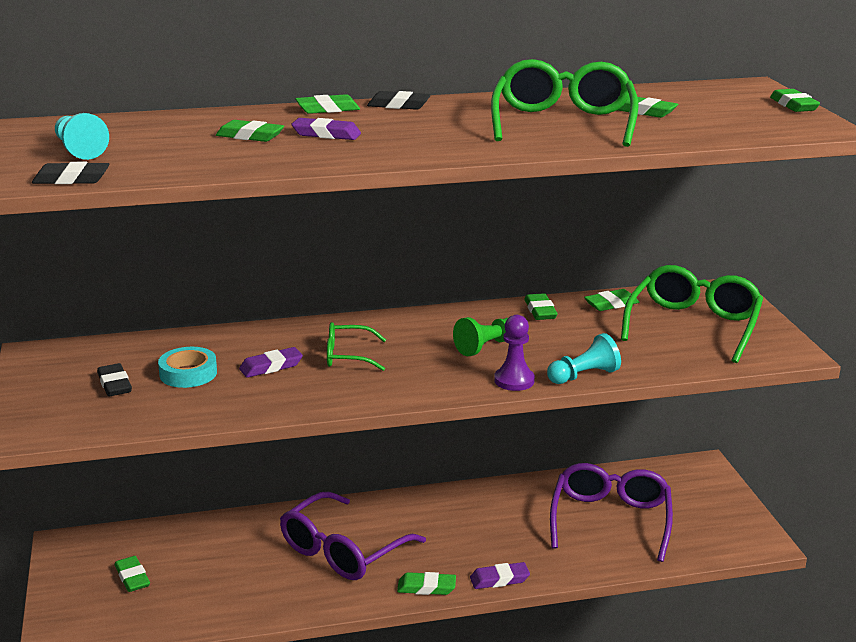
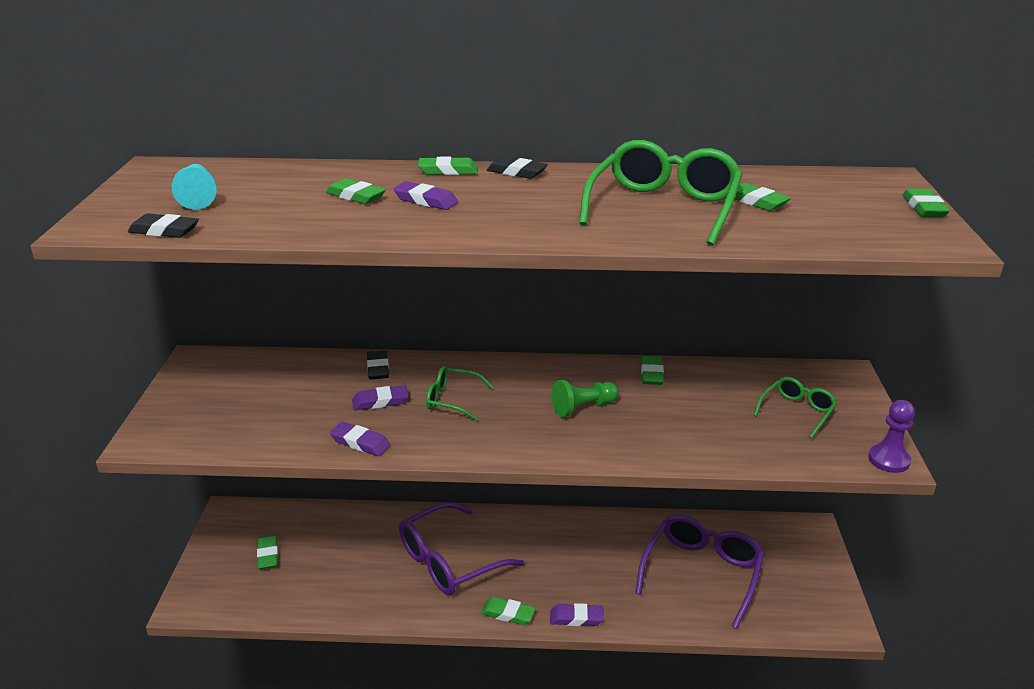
camera: 15 degrees right, 5 degrees up
black eraser [97,363,132,396] -> black eraser moved to [367,350,389,380]
turquoise tape [158,347,217,388] -> none
purple pawn [494,315,535,391] -> purple pawn moved to [868,400,915,473]
turquoise pawn [547,333,621,384] -> none
green eraser [584,289,639,311] -> none
green glasses [621,265,763,363] -> green glasses [754,377,837,439], size x0.54
none -> purple eraser [330,422,390,456]

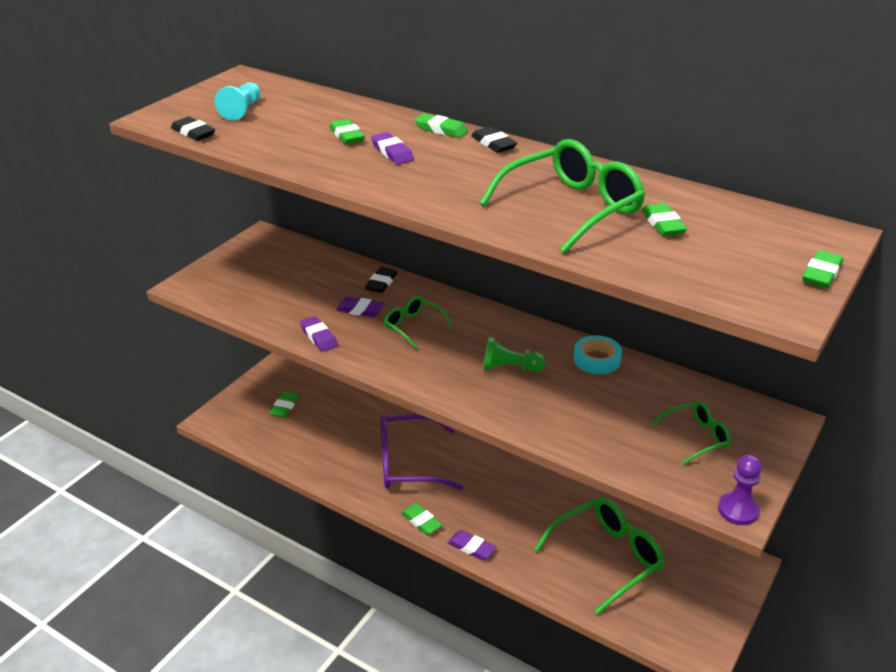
camera: 30 degrees right, 5 degrees up
purple glasses [635,515,765,629] -> green glasses [534,497,665,615]
green eraser [641,356,664,385] -> turquoise tape [574,335,622,374]

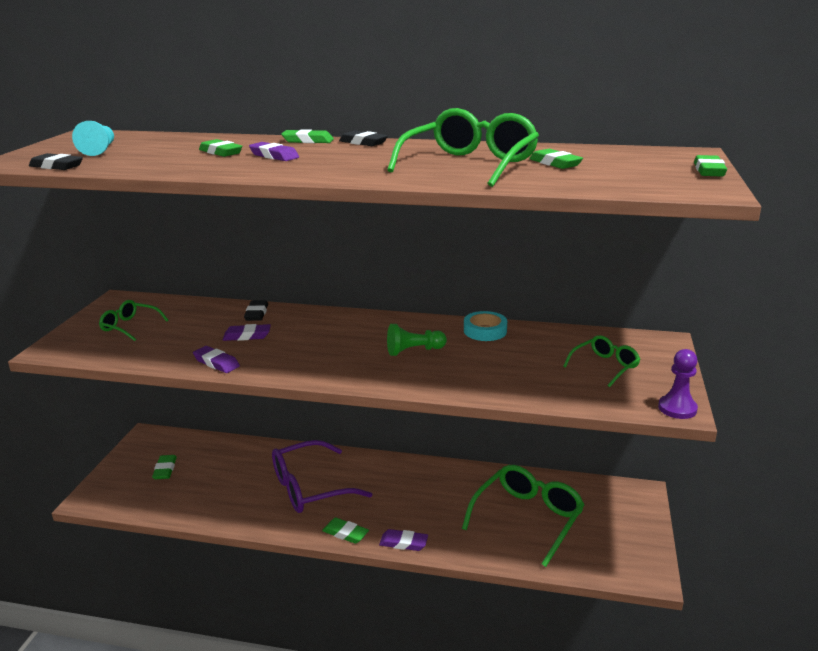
camera: 20 degrees left, 10 degrees down
green glasses [384,296,453,349] -> green glasses moved to [99,300,168,341]

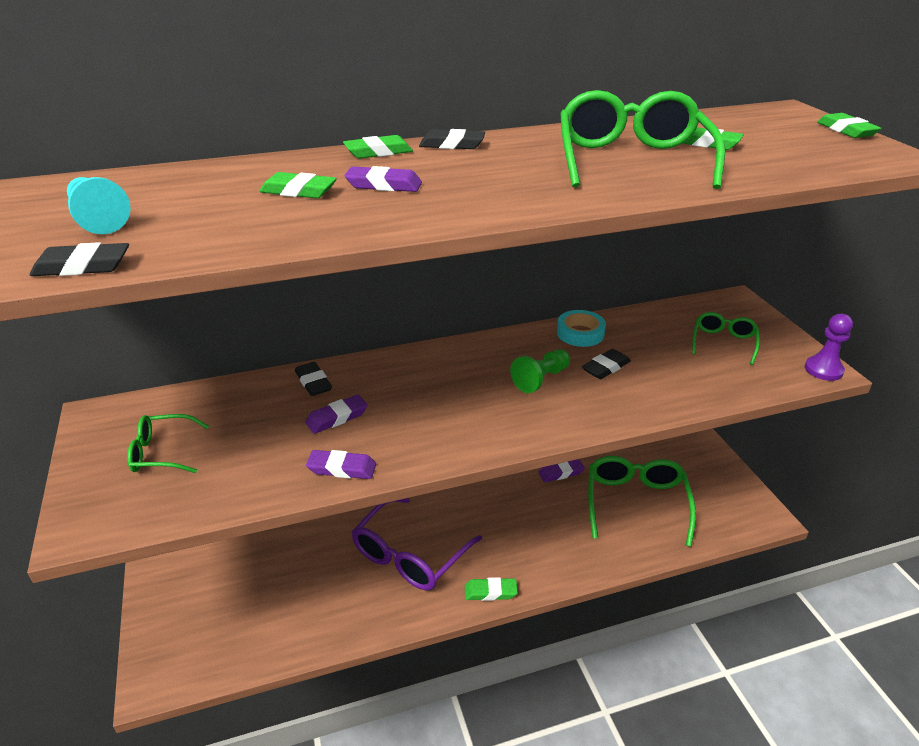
camera: 30 degrees left, 10 degrees up
green eraser [152,455,177,479] -> none
purple eraser [379,529,428,551] -> purple eraser moved to [538,459,585,482]
none -> black eraser [582,349,631,379]

